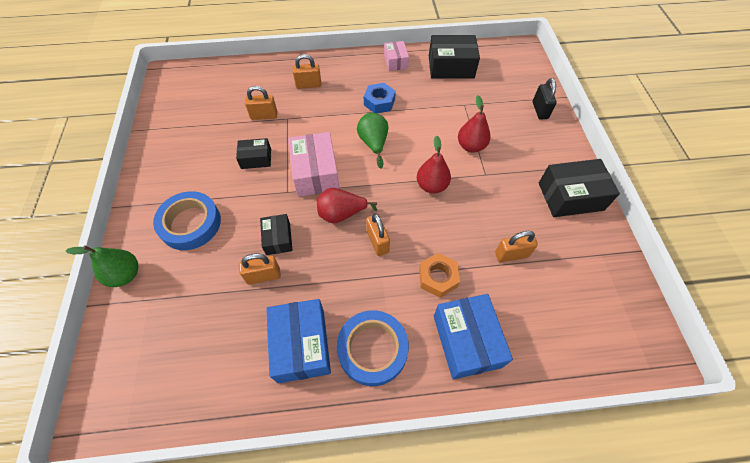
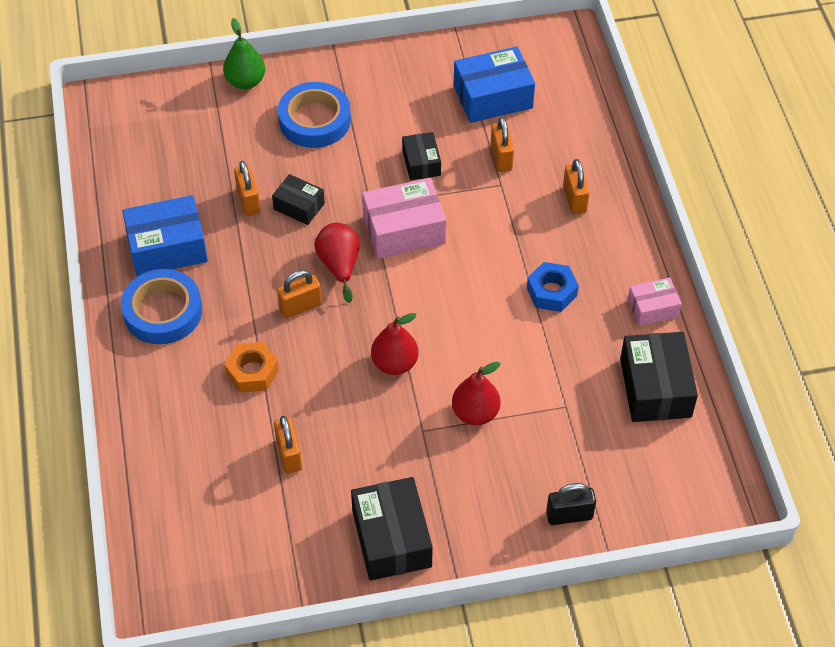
camera: 85 degrees right, 5 degrees down
black box [260,214,293,255] -> black box turned 45 degrees clockwise [272,174,325,225]
green pear [357,113,388,168] -> none
blue box [434,294,513,379] -> blue box moved to [454,46,535,123]

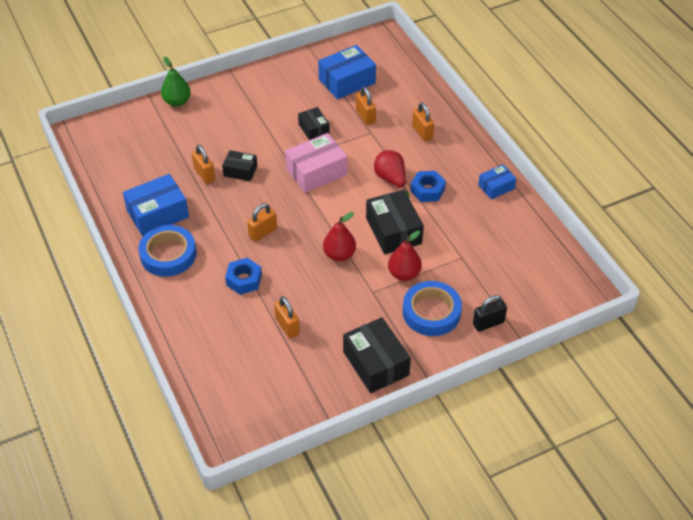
camera: 15 degrees left, 5 degrees down
orange nut [224,342,279,393] -> blue nut [225,258,262,295]
blue tape [278,82,351,148] -> blue tape moved to [403,281,462,336]
red pear [314,223,360,303] -> red pear moved to [374,150,409,197]
black box [620,332,698,422] -> black box moved to [366,190,424,254]
pink box [628,277,682,326] -> blue box [478,164,516,199]

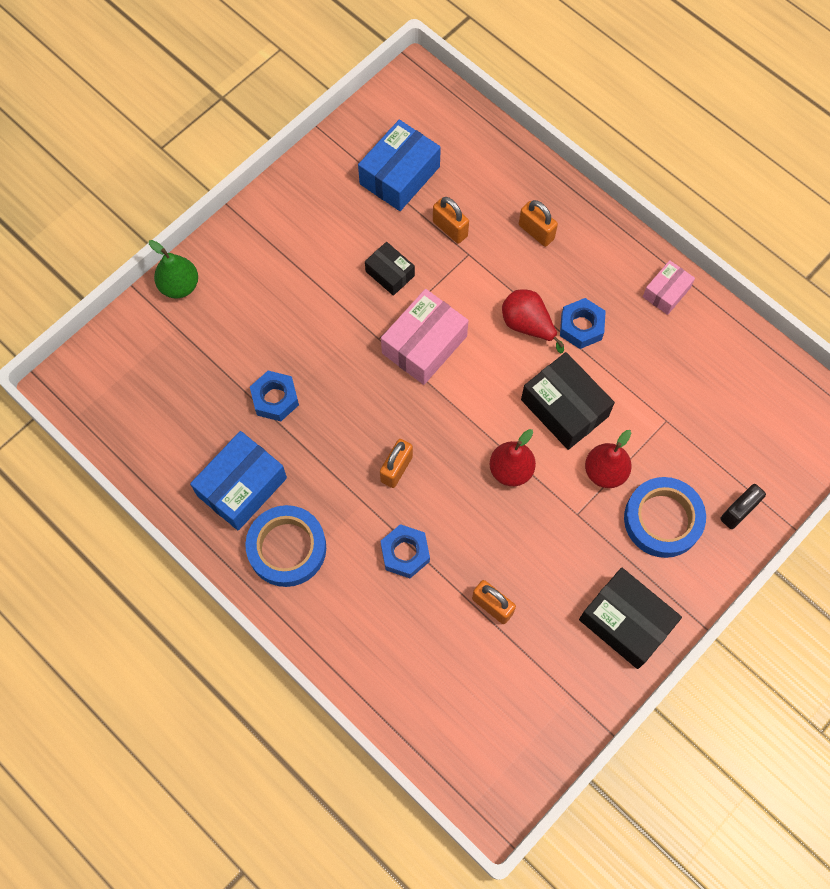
camera: 20 degrees left, 20 degrees up
orange padlock [192,144,215,184] -> blue nut [250,371,299,421]
black box [222,150,257,181] -> none
blue box [478,164,516,199] -> pink box [643,260,695,315]

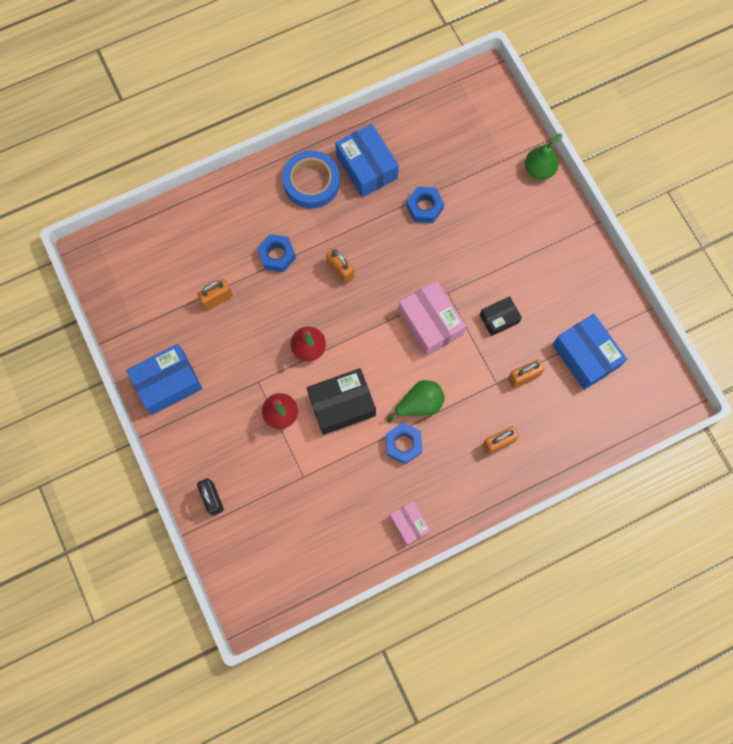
camera: 110 degrees right, 5 degrees up
red pear [502,289,564,354] -> green pear [387,380,445,423]
black box [579,567,682,669] -> blue box [126,344,202,415]
blue tape [624,477,706,558] -> none

